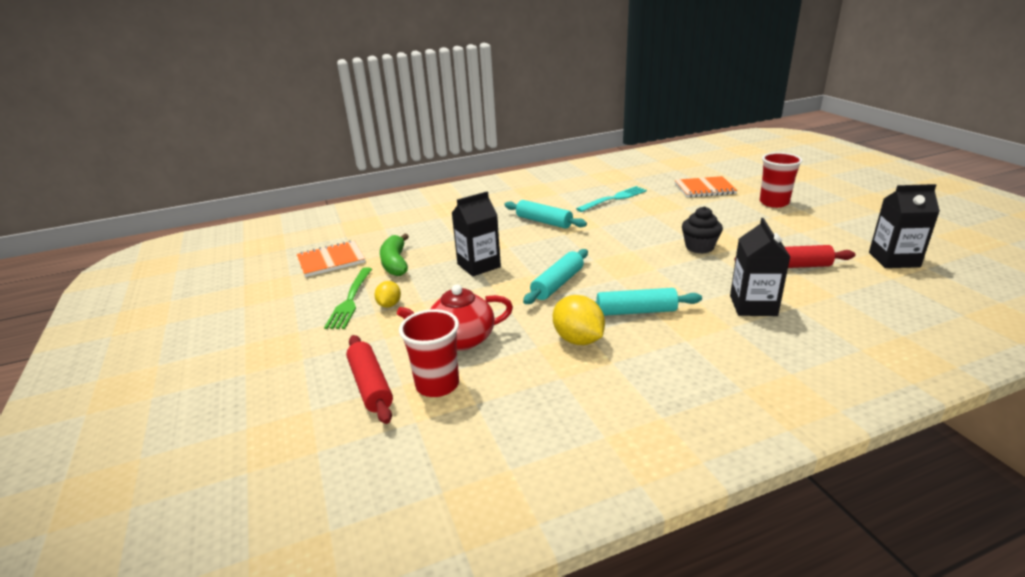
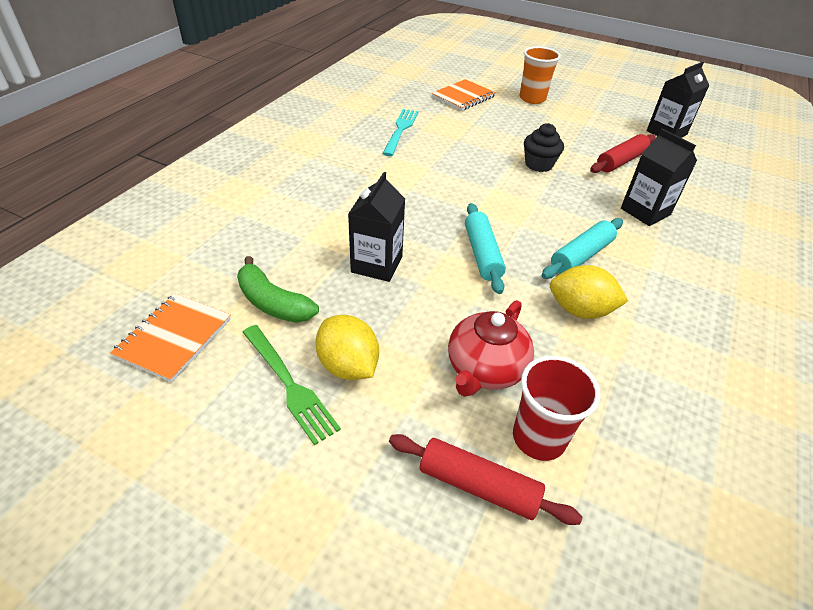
camera: 45 degrees left, 15 degrees up
yellow lemon [374,281,401,308] -> yellow lemon [315,315,379,380], size x1.68
turquoise rolling pin [504,200,587,229] -> none
red cup [760,152,803,208] -> orange cup [519,46,561,104]

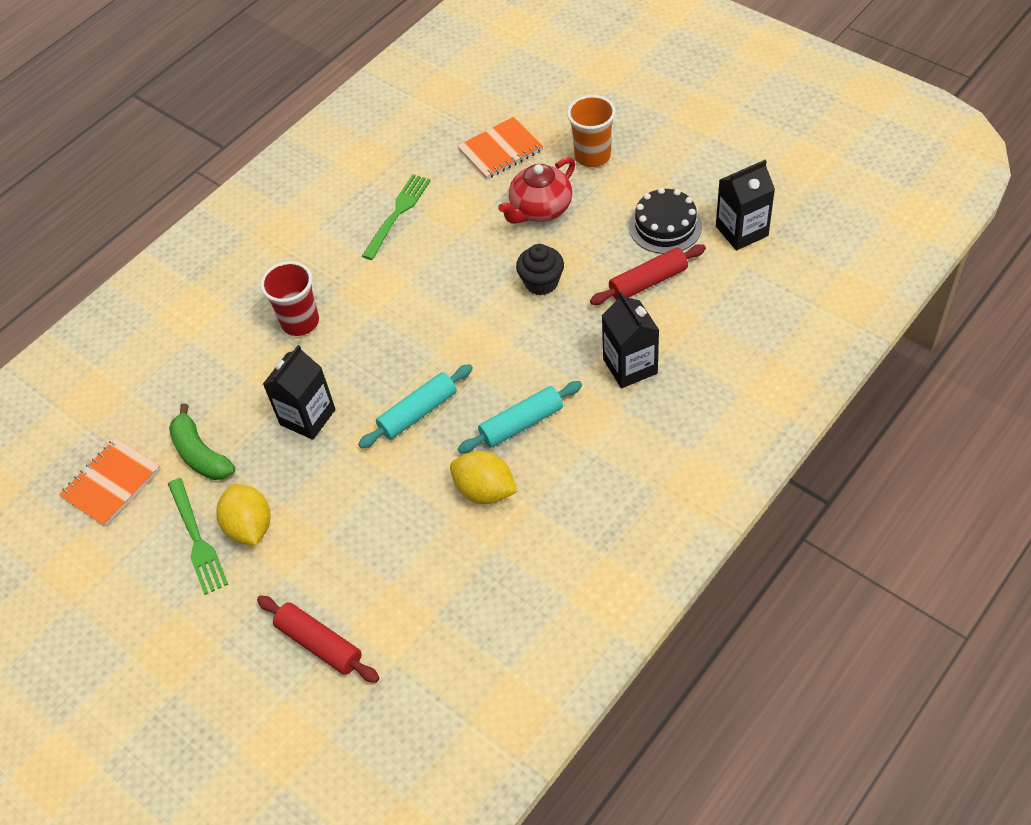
camera: 20 degrees right, 10 degrees up
turquoise fork [382,109,418,156] -> green fork [362,174,431,260]
red teapot [448,300,534,397] -> red teapot moved to [498,157,575,224]
turquoise rolling pin [465,203,506,294] -> turquoise rolling pin turned 45 degrees clockwise [358,364,473,449]
red cup [513,356,600,461] -> red cup moved to [260,261,319,336]
none -> black cake [629,188,702,254]

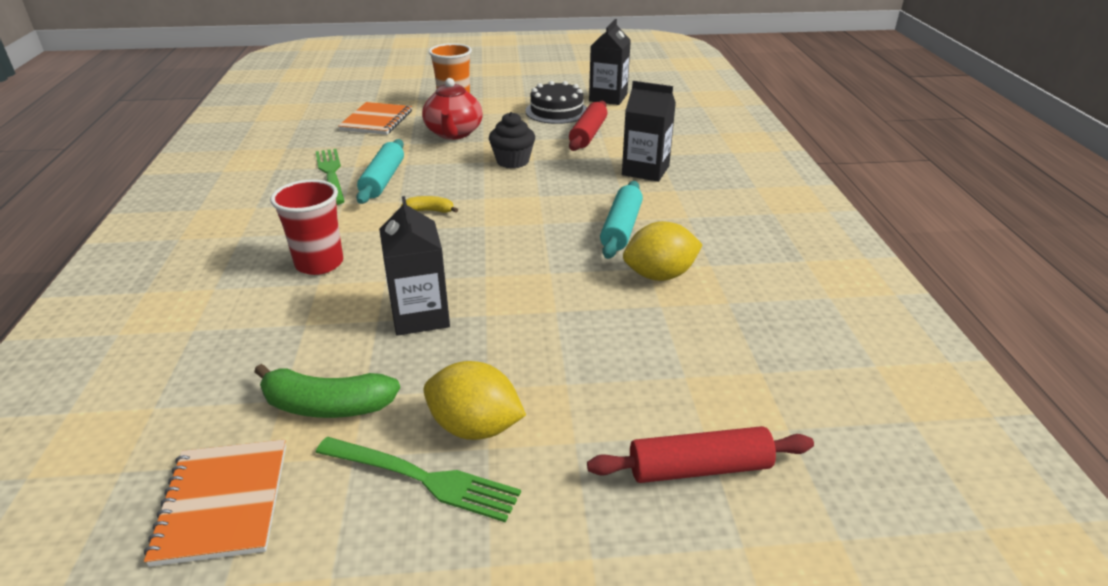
camera: 50 degrees left, 20 degrees down
turquoise rolling pin [358,364,473,449] -> turquoise rolling pin moved to [356,139,404,204]
none -> yellow banana [401,196,458,213]

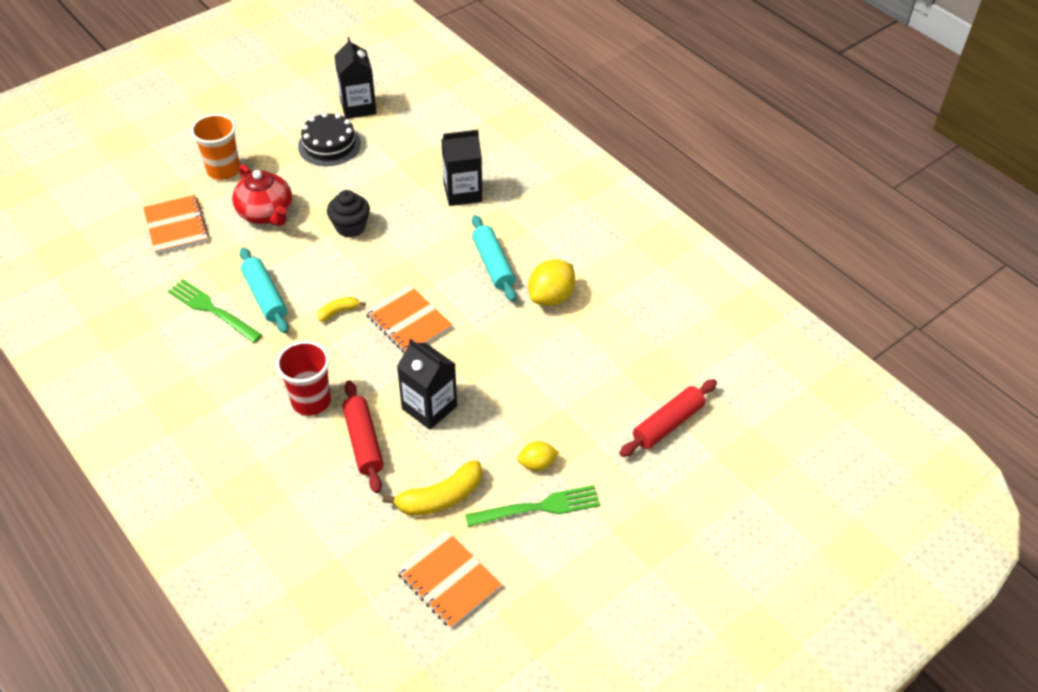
camera: 35 degrees left, 15 degrees up
green banana [254,364,400,418] -> yellow banana [383,460,482,516]
yellow lemon [423,361,526,440] -> yellow lemon [517,441,559,471], size x0.60
red rolling pin [569,101,607,151] -> red rolling pin moved to [342,380,384,493]
none -> orange notebook [365,284,452,353]

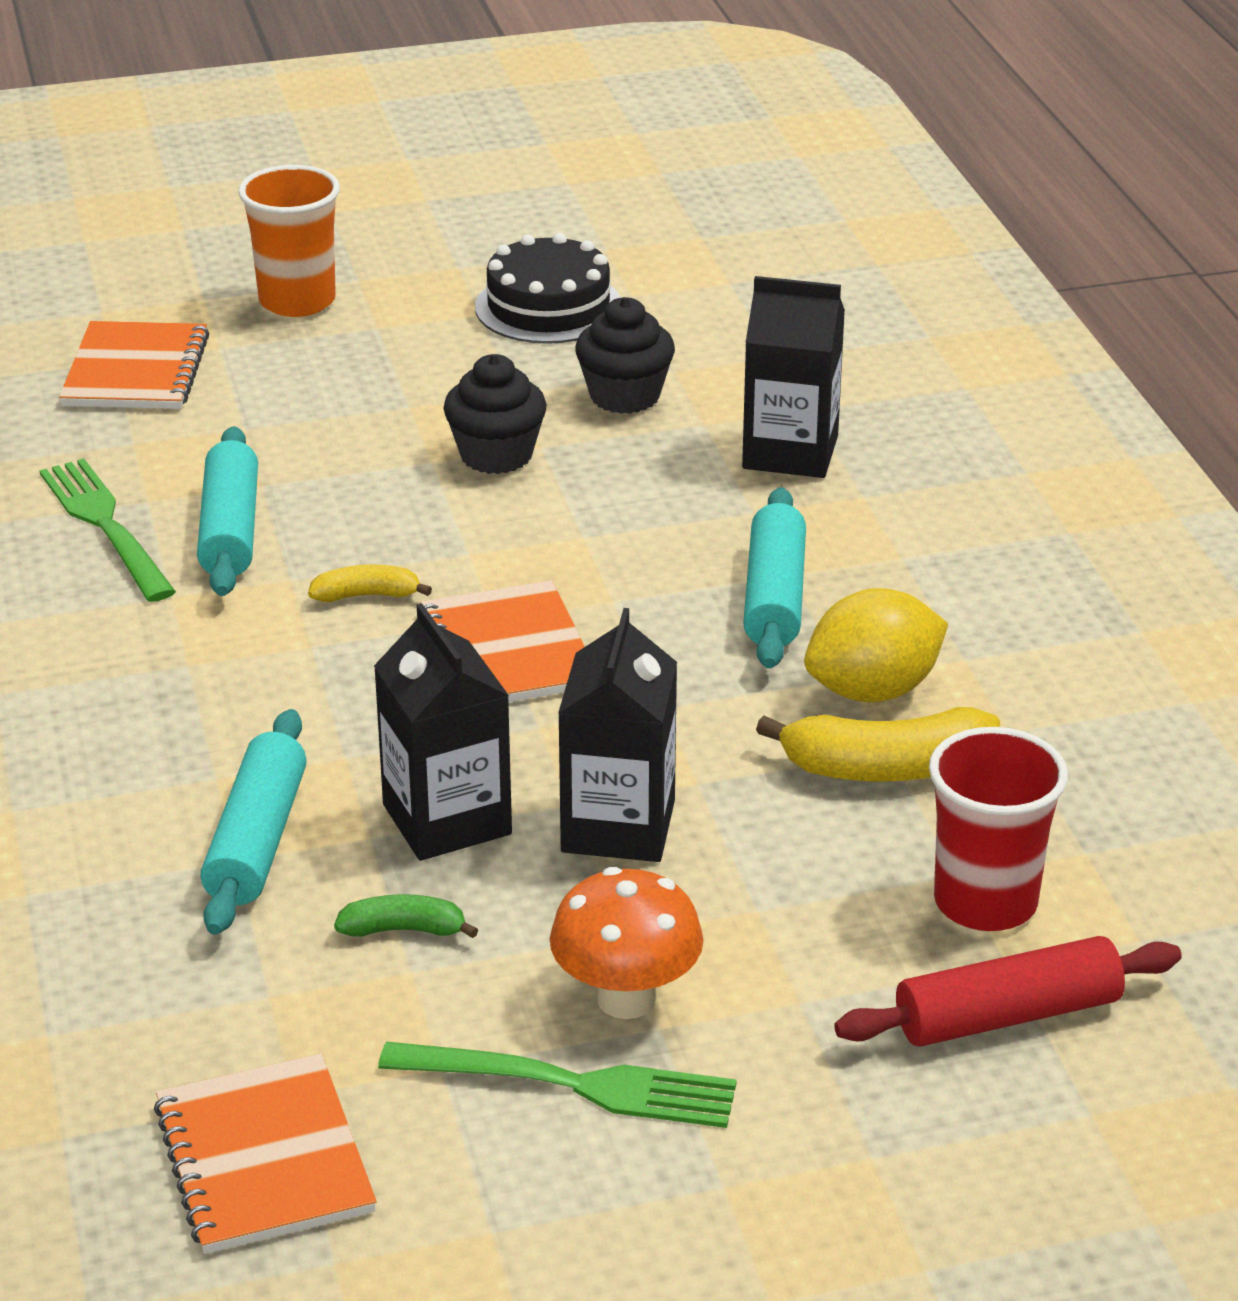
camera: 25 degrees right, 15 degrees down
red teapot [232,164,292,226] -> none
red cup [276,341,331,416] -> red cup moved to [929,727,1068,931]
black carton [334,37,377,119] -> black carton moved to [558,608,677,862]
red rolling pin [342,380,384,493] -> turquoise rolling pin [200,709,307,935]
yellow banana [383,460,482,516] -> yellow banana moved to [756,707,1000,782]
yellow lemon [517,441,559,471] -> orange mushroom [550,867,703,1019]
none -> green banana [334,894,478,938]
none -> black cupcake [575,297,675,414]

